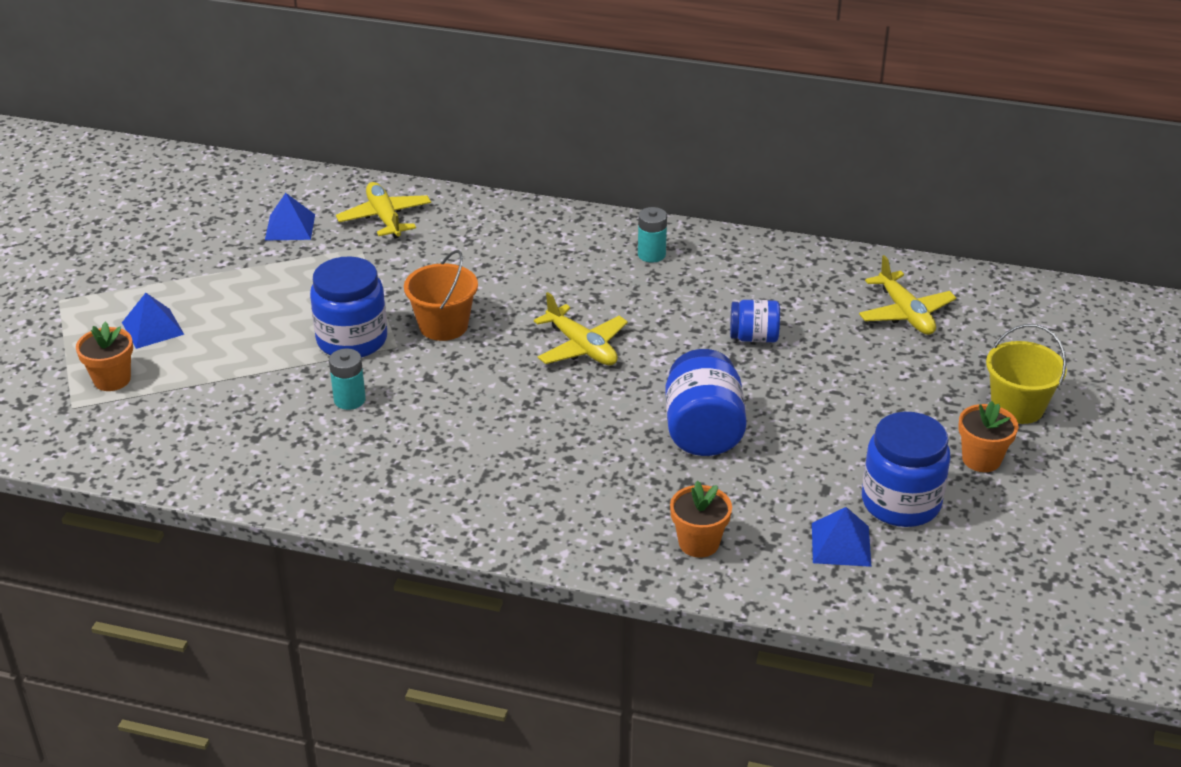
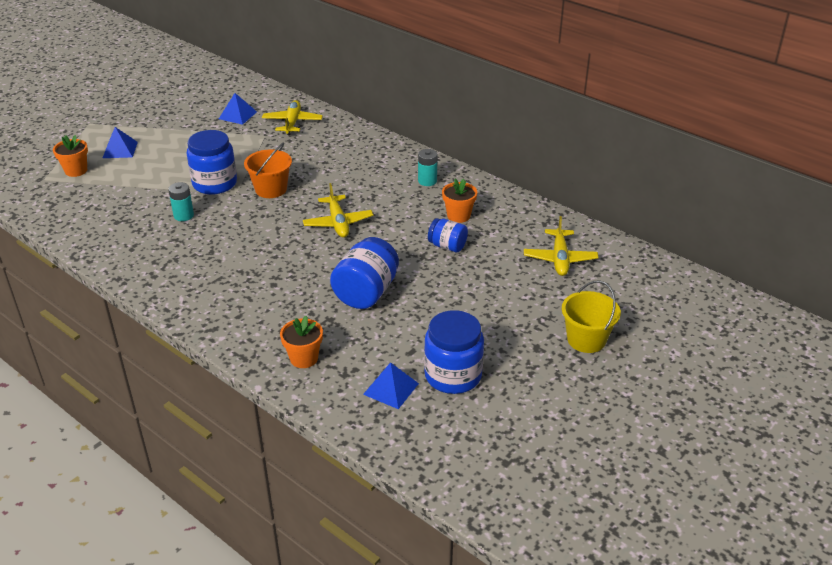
camera: 25 degrees right, 0 degrees up
orange flower pot [958,401,1019,472] -> orange flower pot moved to [442,179,477,223]

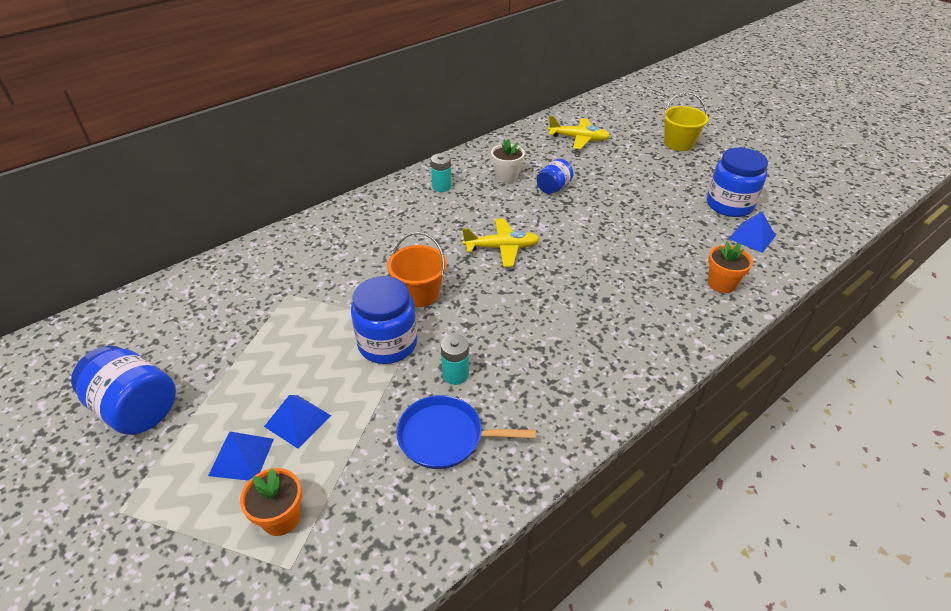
camera: 80 degrees left, 5 degrees up
blue pyramid [219,93,257,125] -> blue pyramid moved to [264,395,331,449]
yellow plane [262,100,323,135] -> none
blue jar [330,237,399,309] -> blue jar moved to [71,346,176,435]
orange flower pot [442,179,477,223] -> white flower pot [491,139,525,183]
none -> blue pan [396,395,536,469]

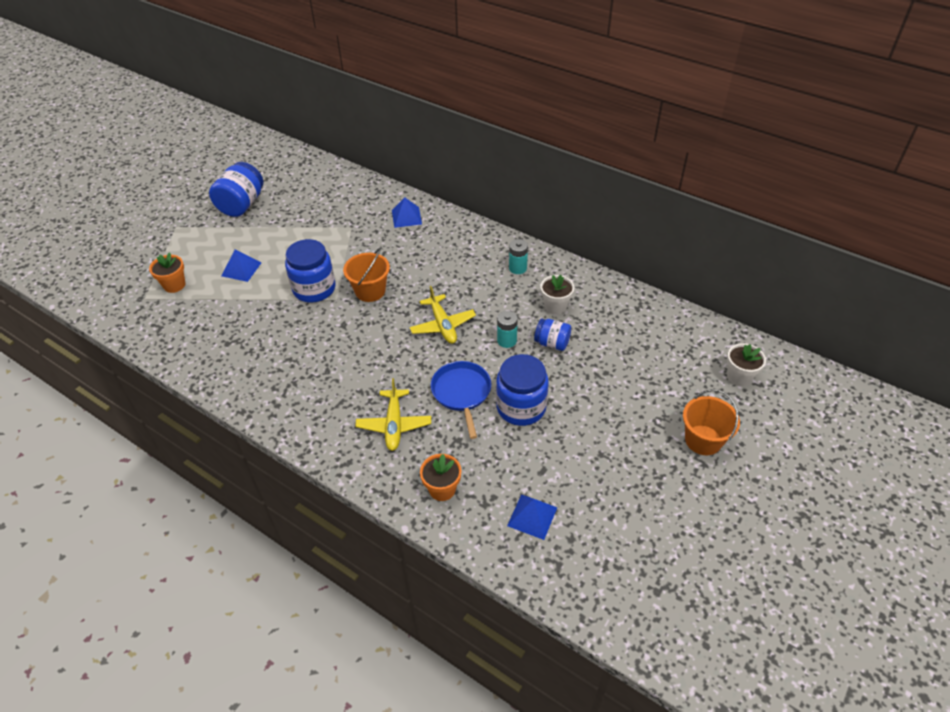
camera: 75 degrees right, 5 degrees up
blue pyramid [208,432,274,481] -> blue pyramid moved to [392,197,422,228]
blue pan [396,395,536,469] -> blue pan moved to [431,361,491,439]
turquoise battery [441,334,469,385] -> turquoise battery moved to [497,311,518,348]
yellow plane [548,116,610,149] -> yellow plane moved to [355,378,431,451]
yellow bucket [663,92,709,151] -> orange bucket [683,389,740,455]
blue jar [707,147,768,217] -> blue jar moved to [496,354,549,426]
none -> white flower pot [727,343,766,386]

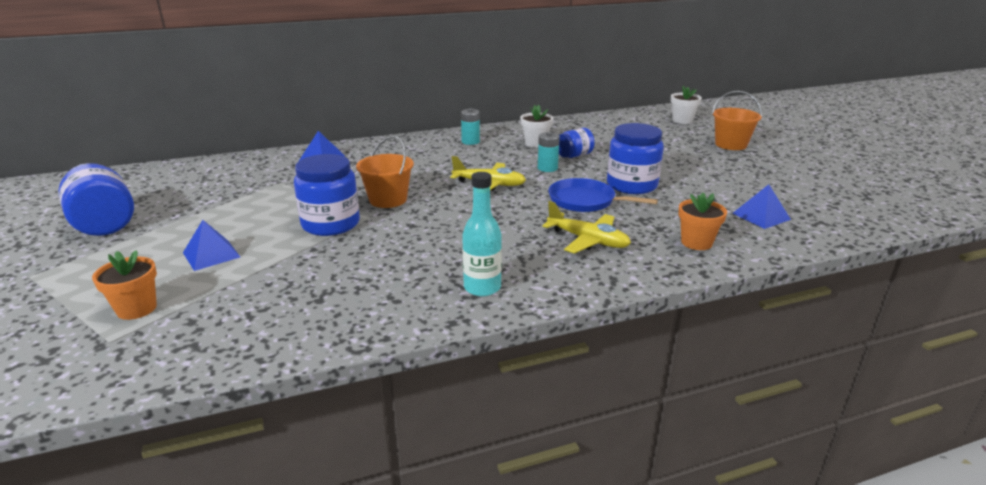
camera: 55 degrees left, 20 degrees down
none -> turquoise bottle [462,172,502,297]

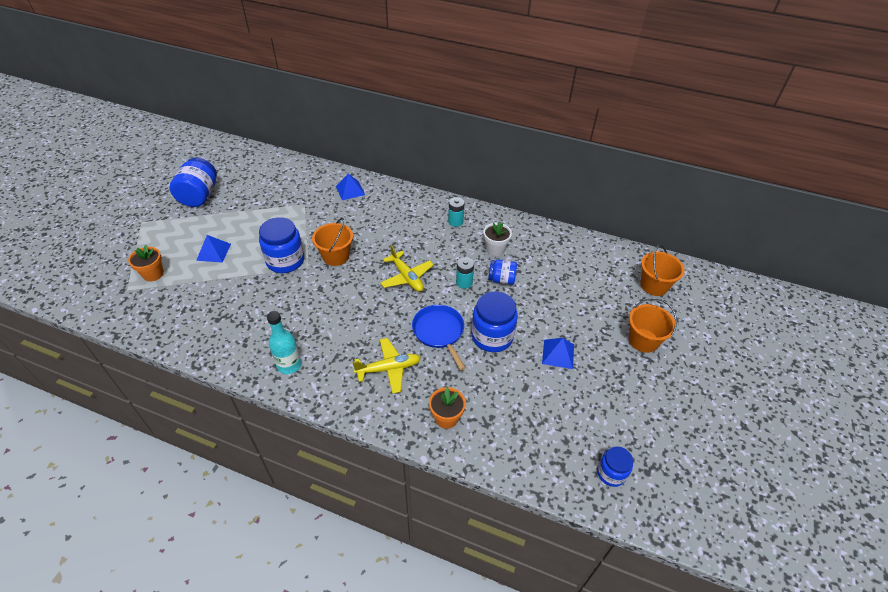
camera: 40 degrees right, 20 degrees up
yellow plane [542,201,631,254] -> yellow plane turned 90 degrees counterclockwise [352,338,421,394]
white flower pot [671,85,702,124] -> orange bucket [641,245,685,296]
blue pyramid [732,184,791,229] -> blue pyramid moved to [542,338,574,369]
none -> blue jar [597,446,633,487]

